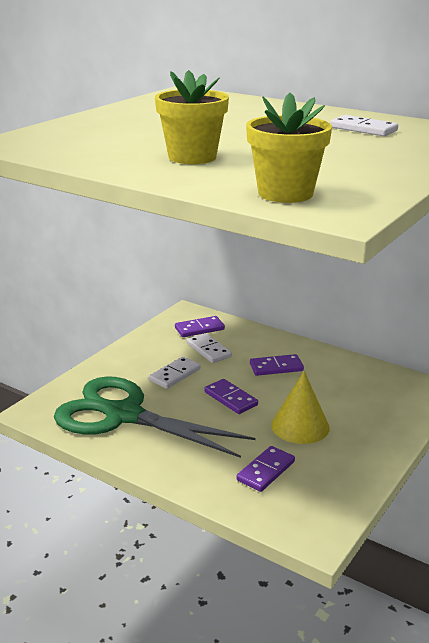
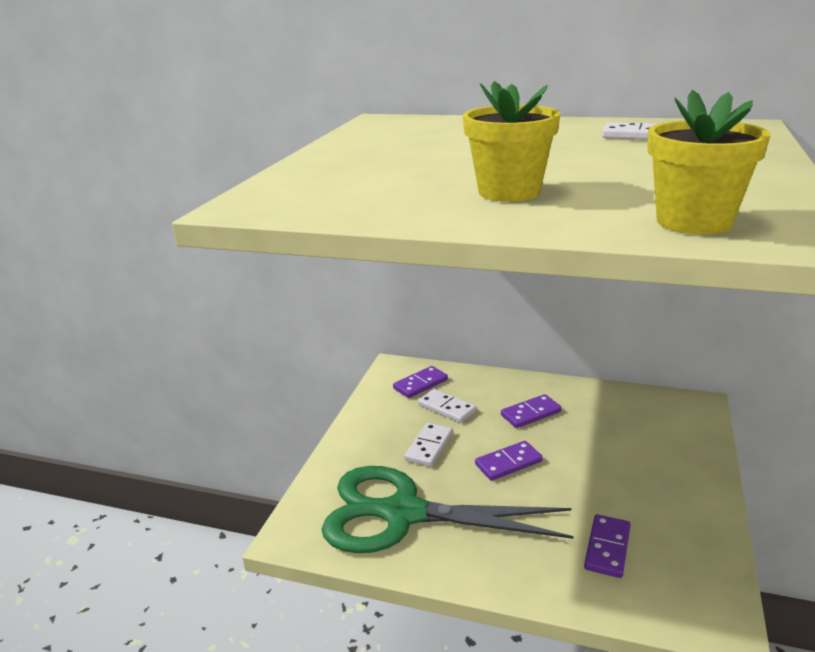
camera: 15 degrees left, 0 degrees up
purple domino [204,379,258,414] -> purple domino turned 60 degrees counterclockwise [475,441,543,481]
yellow cone [271,371,330,444] -> none

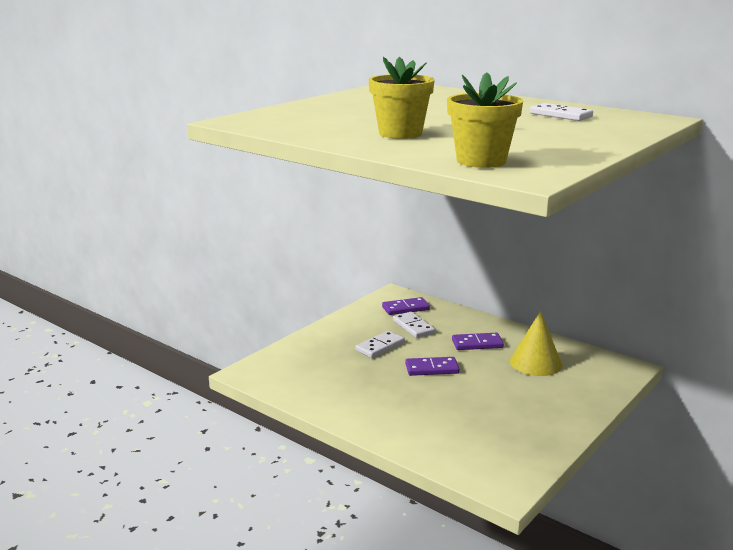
camera: 20 degrees right, 5 degrees down
green scissors [321,466,574,553] -> none
purple domino [584,514,631,578] -> none
none -> yellow cone [510,311,562,376]

